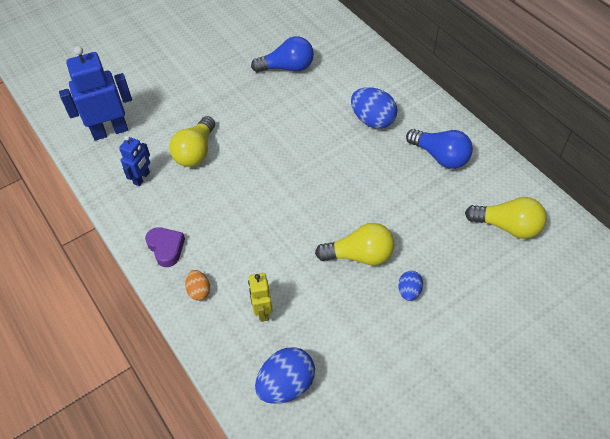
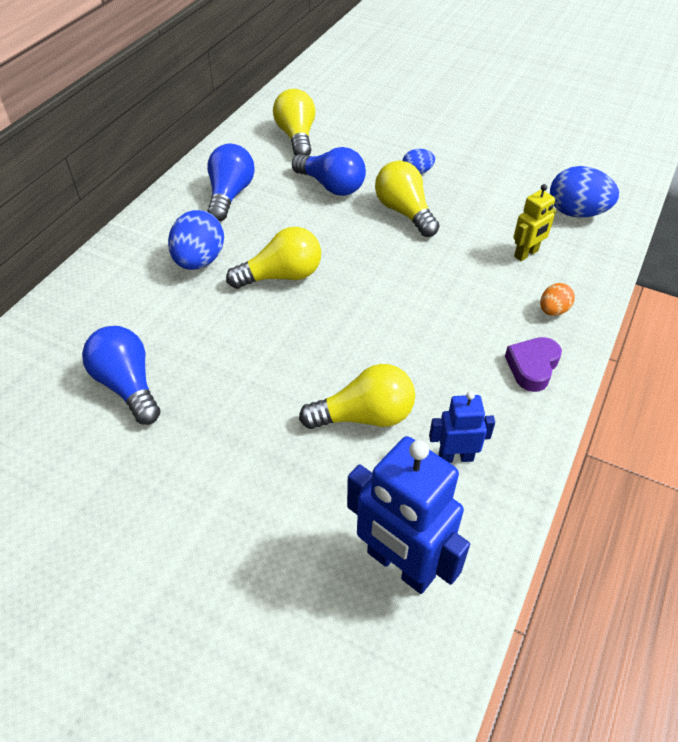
camera: 120 degrees left, 5 degrees down
none -> yellow light bulb [226,227,321,289]
none -> blue light bulb [292,147,366,196]

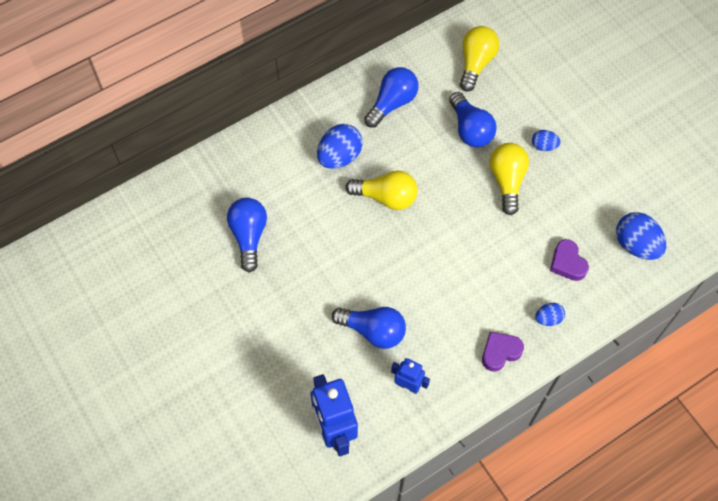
camera: 30 degrees right, 15 degrees up
yellow light bulb [299,364,415,429] -> blue light bulb [332,307,406,349]
yellow robot [513,184,556,261] -> purple heart [550,239,589,281]
orange egg [540,283,575,316] -> blue egg [535,303,565,326]

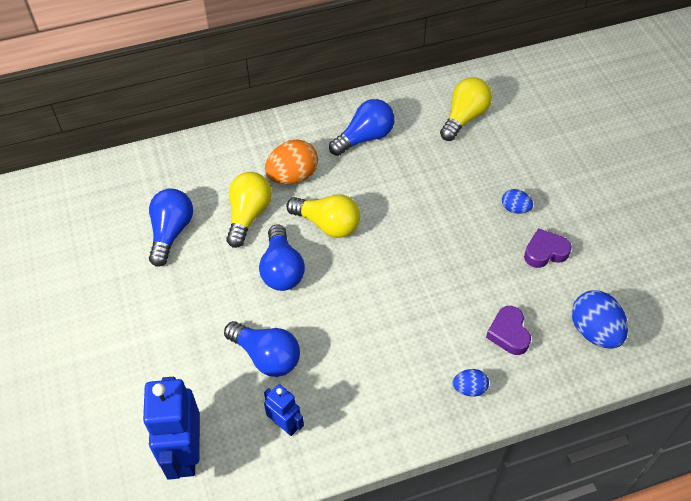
camera: 15 degrees right, 10 degrees down
blue egg [317,124,363,169] -> orange egg [265,140,318,184]
blue light bulb [449,92,497,147] -> blue light bulb moved to [259,224,305,291]
purple heart [482,332,524,372] -> purple heart moved to [524,228,572,268]
yellow light bulb [490,143,529,215] -> yellow light bulb moved to [226,172,272,248]

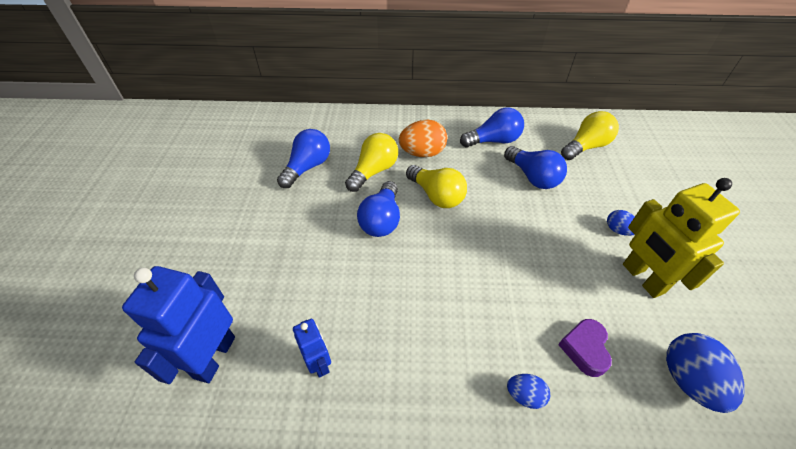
camera: 20 degrees right, 5 degrees down
blue light bulb [224,321,300,377] -> blue light bulb moved to [504,146,567,189]
purple heart [524,228,572,268] -> yellow robot [623,178,740,298]

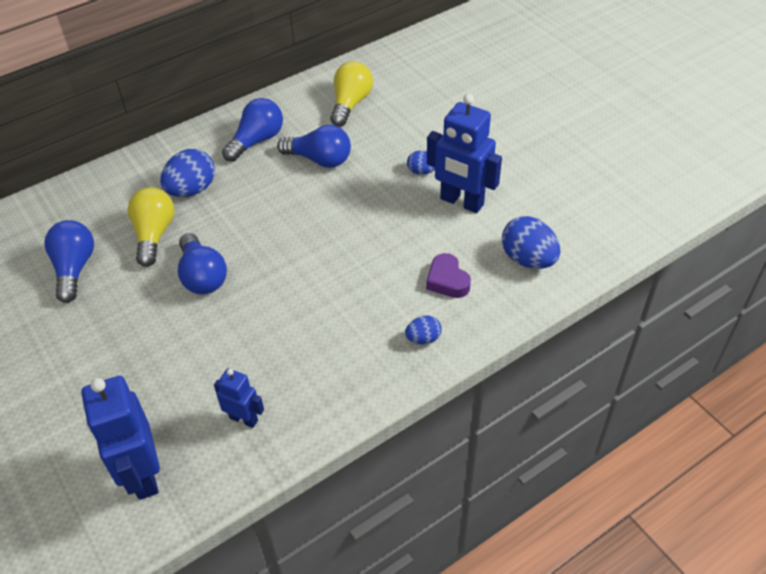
camera: 35 degrees left, 0 degrees up
orange egg [399,120,447,157] -> blue egg [160,149,215,197]
yellow light bulb [406,165,467,208] -> none
yellow robot [623,178,740,298] -> blue robot [427,94,502,213]

